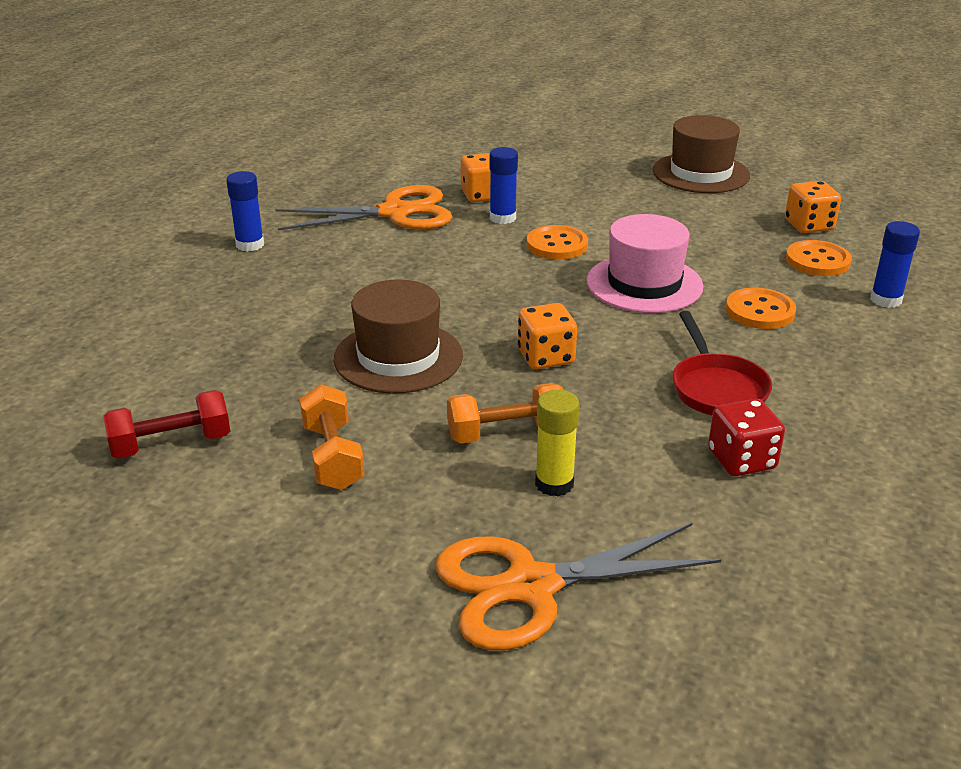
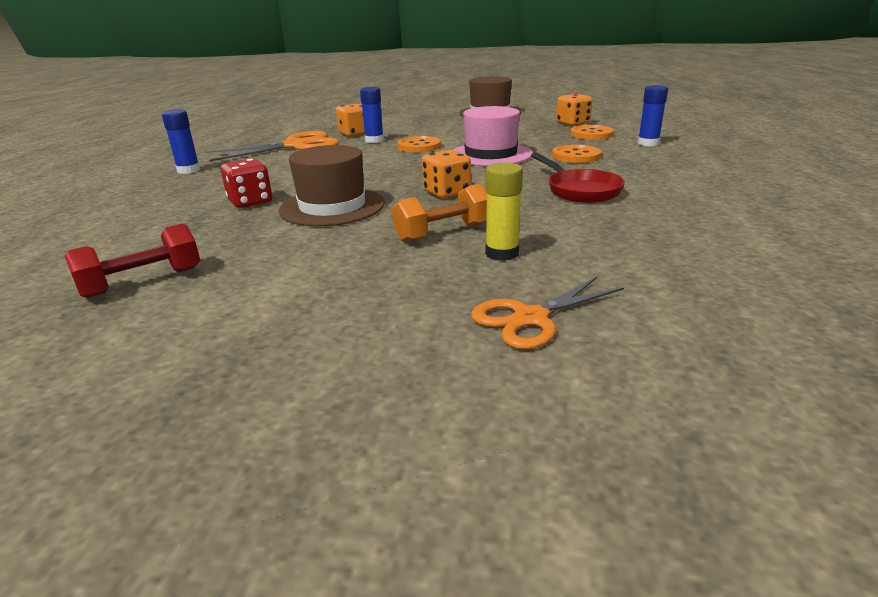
camera: 15 degrees left, 5 degrees down
orange dumbbell [300,384,364,490] -> none
orange scissors [435,523,721,651] -> orange scissors [471,277,624,349], size x0.62
red dice [708,399,785,476] -> red dice moved to [221,159,272,208]

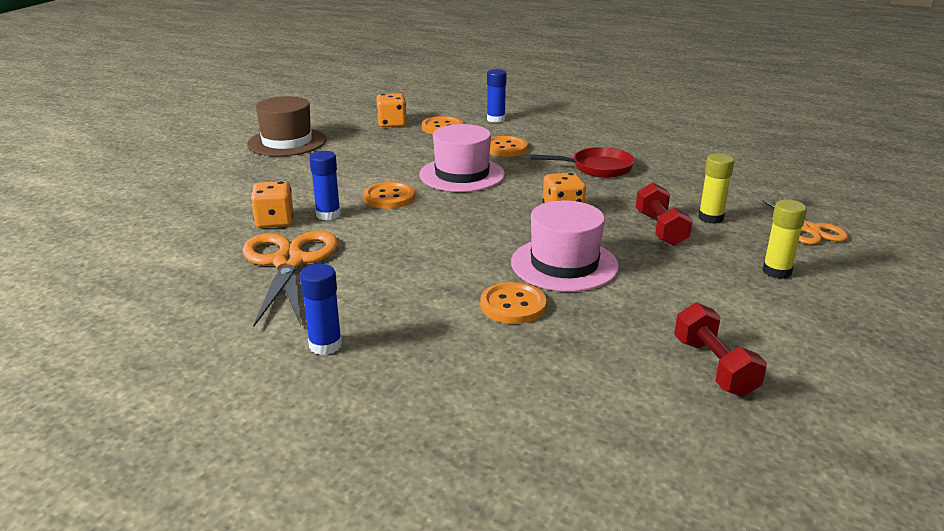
camera: 70 degrees left, 0 degrees up
red dice [221,159,272,208] -> orange button [480,282,547,324]
brown hat [279,145,385,226] -> pink hat [511,200,619,292]
orange dumbbell [392,184,487,242] -> red dumbbell [636,183,693,246]
none -> yellow glue stick [762,199,807,279]

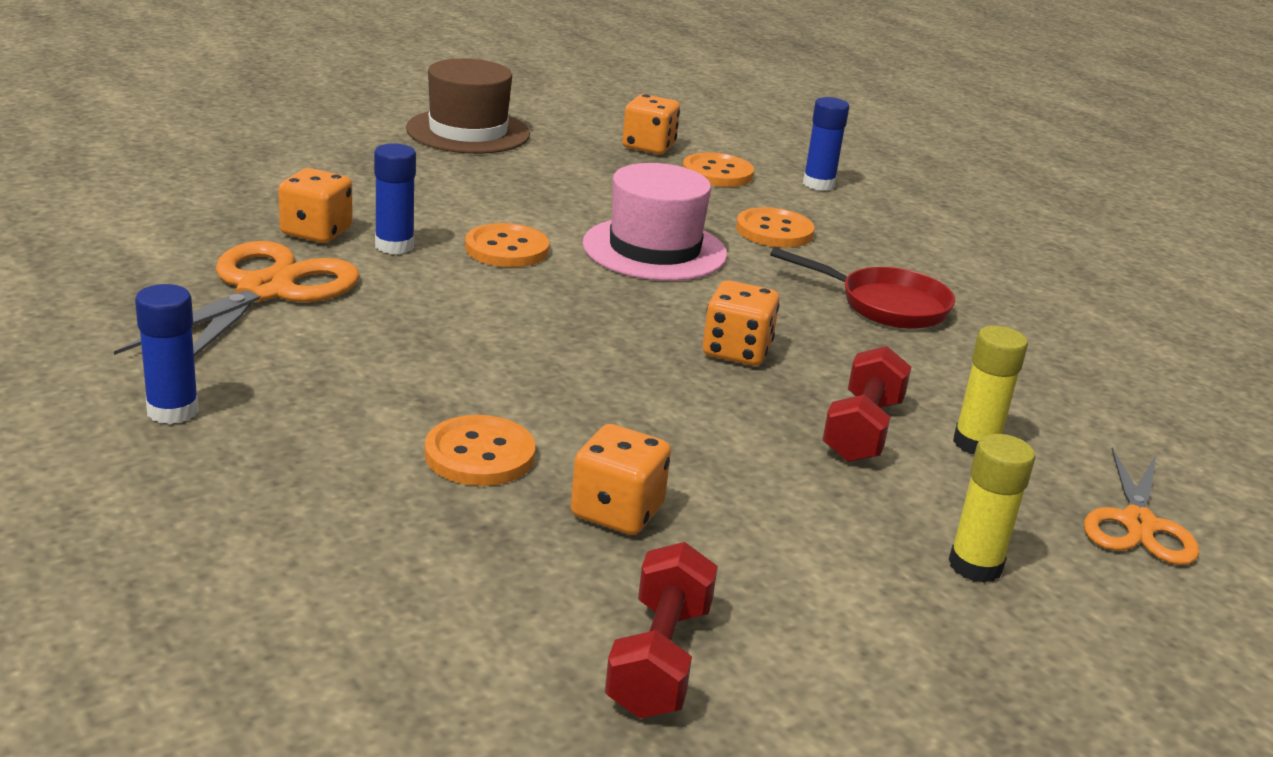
camera: 25 degrees right, 0 degrees up
pink hat [511,200,619,292] -> none
none -> orange dice [571,424,671,535]

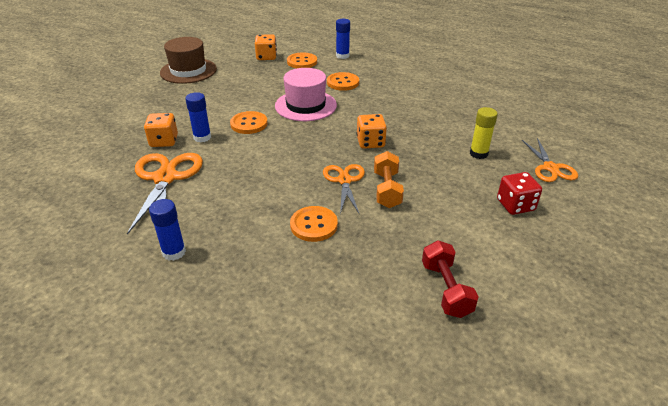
camera: 20 degrees left, 10 degrees up
orange dice [571,424,671,535] -> none
red pan [770,248,955,329] -> none
red dumbbell [822,346,911,462] -> none
yellow glue stick [949,434,1035,583] -> red dice [497,172,542,215]
none -> orange scissors [323,164,365,214]
none -> orange dumbbell [374,151,404,208]

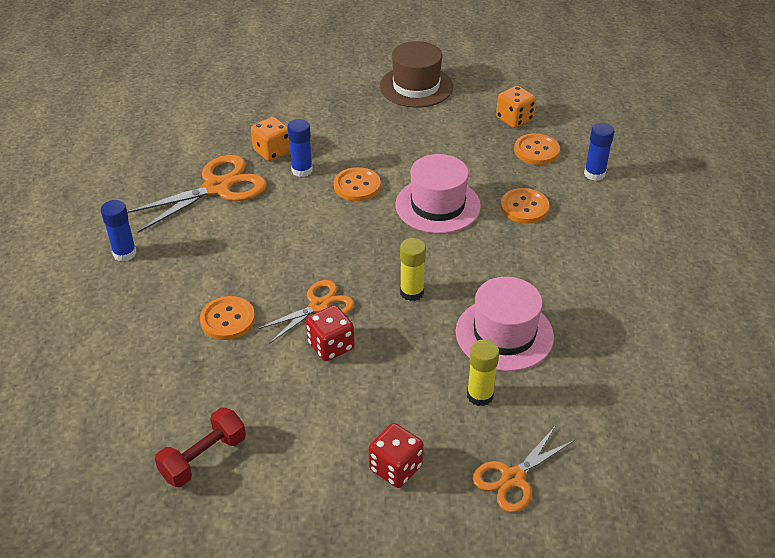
camera: 55 degrees right, 5 degrees up
orange dice [356,114,387,149] -> yellow glue stick [400,238,426,301]
orange dumbbell [374,151,404,208] -> red dice [306,305,355,361]
none -> pink hat [456,277,554,371]

